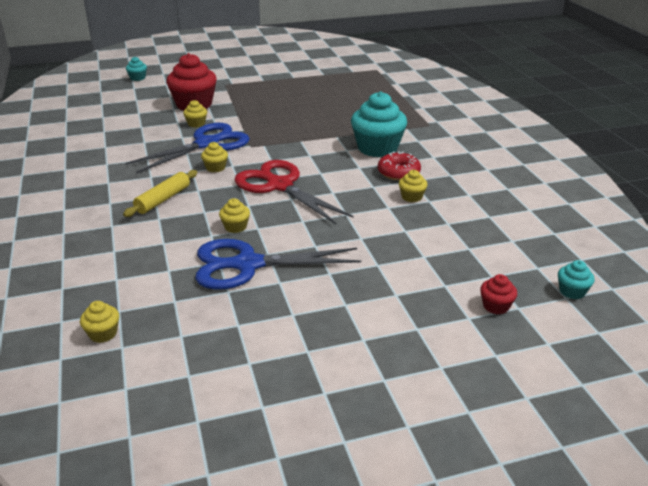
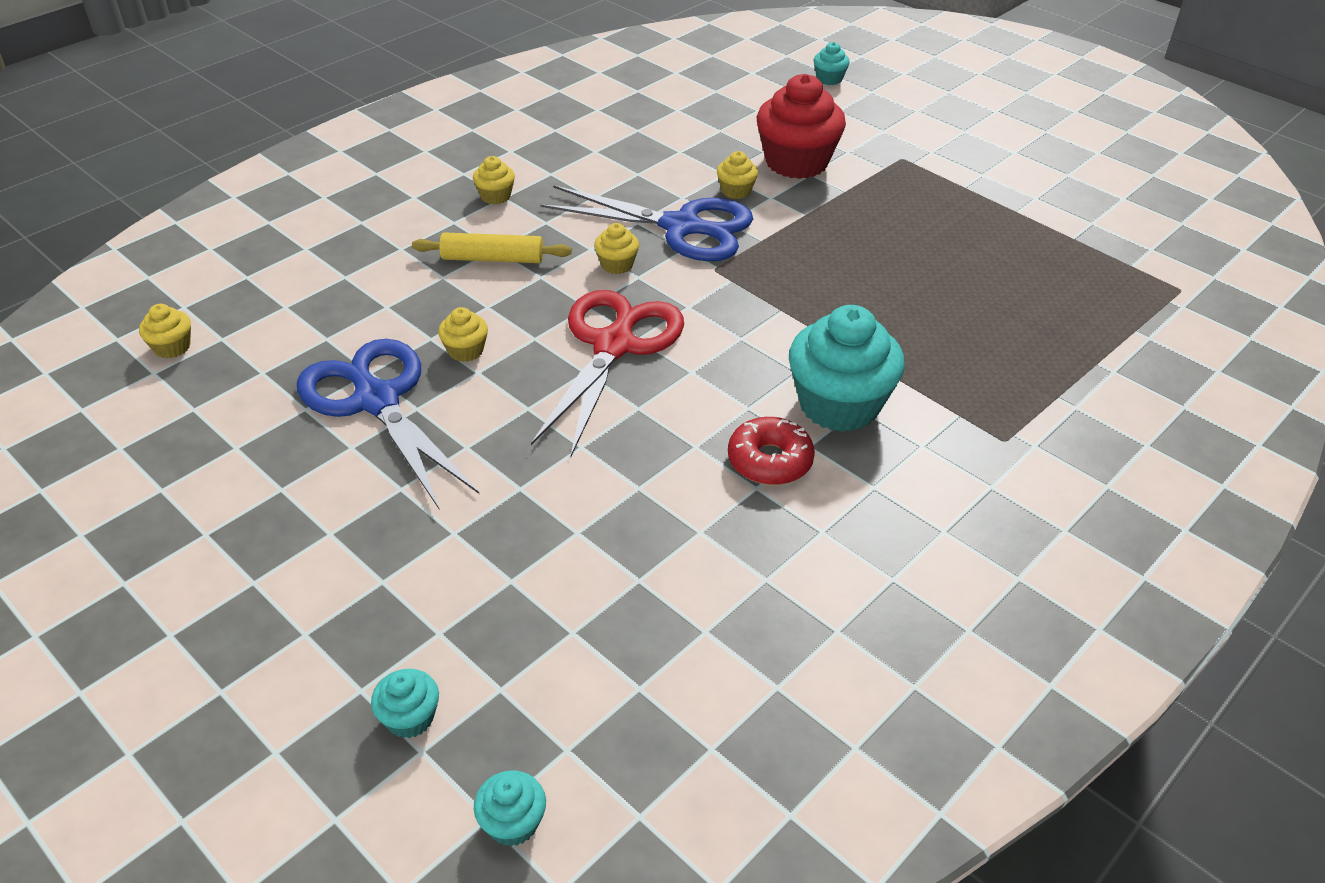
camera: 60 degrees right, 10 degrees up
yellow cupcake [399,170,427,202] -> yellow cupcake moved to [473,156,515,204]
red cupcake [480,274,517,315] -> turquoise cupcake [371,669,439,738]

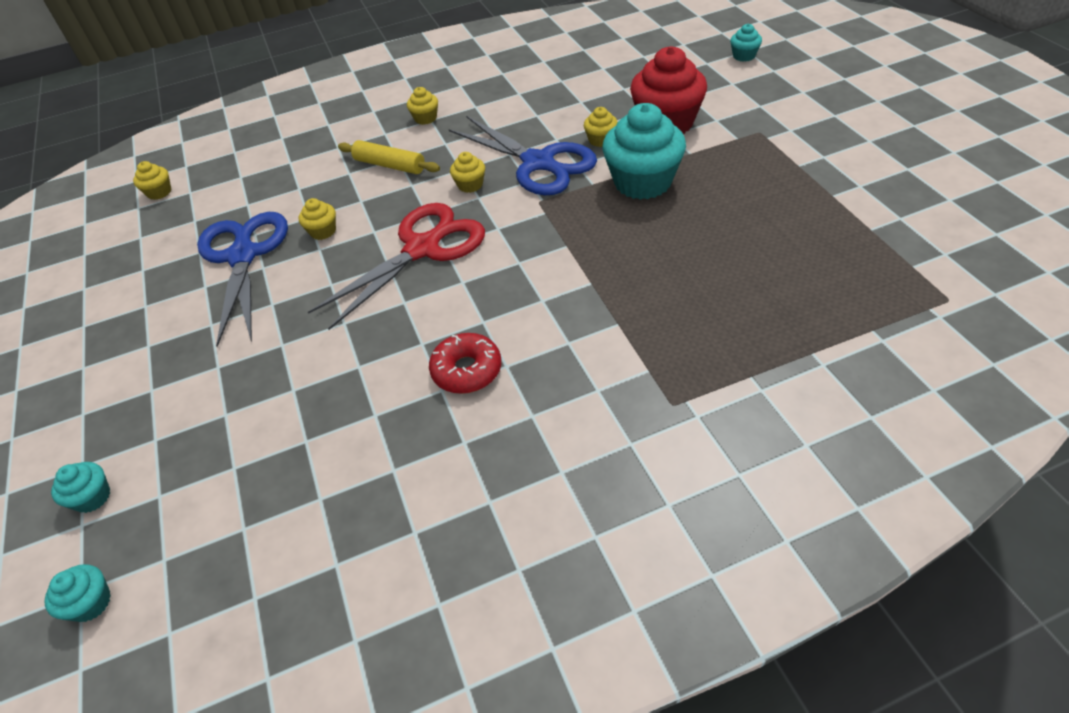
camera: 30 degrees right, 5 degrees up
turquoise cupcake [789,305,905,432] -> turquoise cupcake moved to [602,103,686,200]

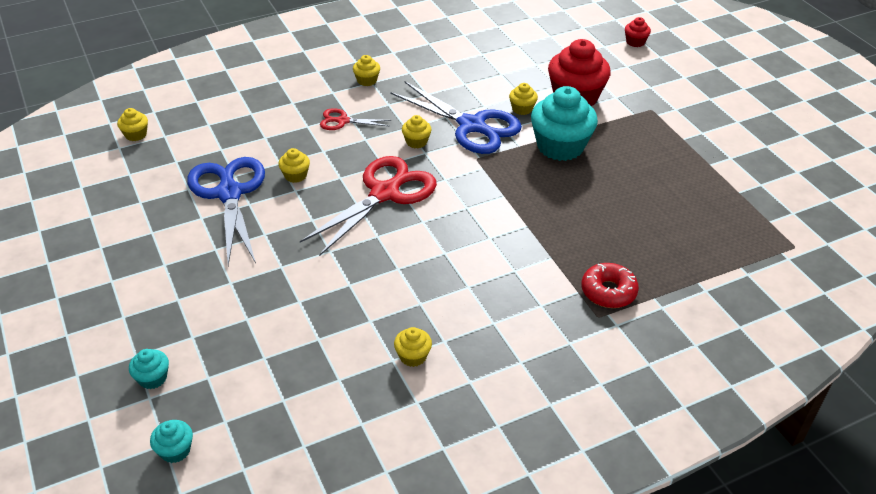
camera: 10 degrees left, 5 degrees down
yellow rolling pin [338,140,440,174] -> red scissors [320,108,391,130]
red donut [429,333,501,394] -> red donut moved to [582,263,639,308]
turquoise cupcake [730,24,762,62] -> red cupcake [625,17,651,47]
none -> yellow cupcake [394,327,432,367]

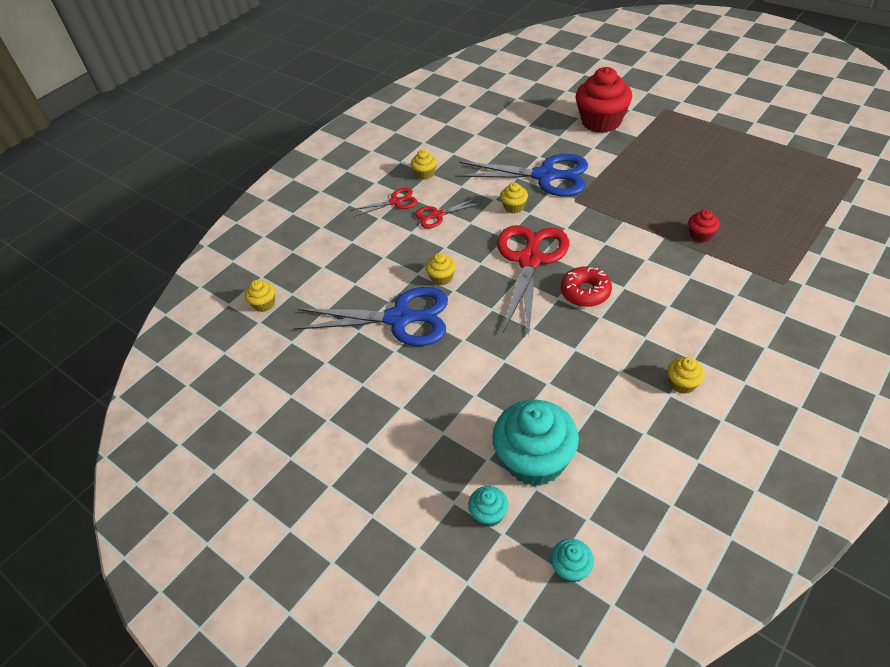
camera: 20 degrees left, 5 degrees up
blue scissors [187,157,265,265] -> blue scissors turned 135 degrees clockwise [294,287,448,346]
yellow cupcake [509,83,538,115] -> none
turquoise cupcake [531,86,598,161] -> turquoise cupcake moved to [492,400,579,486]
red donut [582,263,639,308] -> red donut moved to [561,267,612,307]
red cupcake [625,17,651,47] -> red cupcake moved to [688,209,720,243]
none -> red scissors [352,188,417,217]

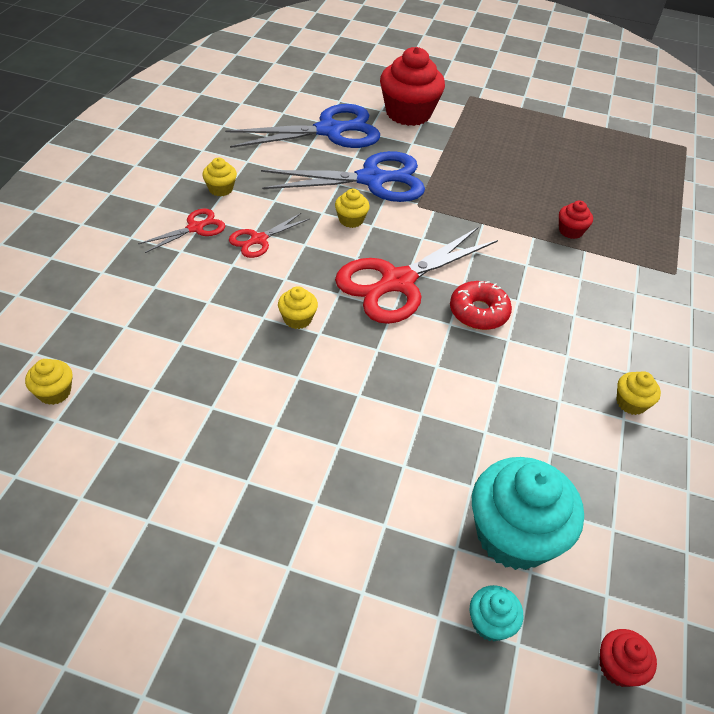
camera: 30 degrees left, 0 degrees up
blue scissors [294,287,448,346] -> blue scissors moved to [225,104,380,148]
red scissors [497,225,569,334] -> red scissors turned 120 degrees counterclockwise [335,227,498,324]
turquoise cupcake [551,539,594,583] -> red cupcake [599,629,657,687]

